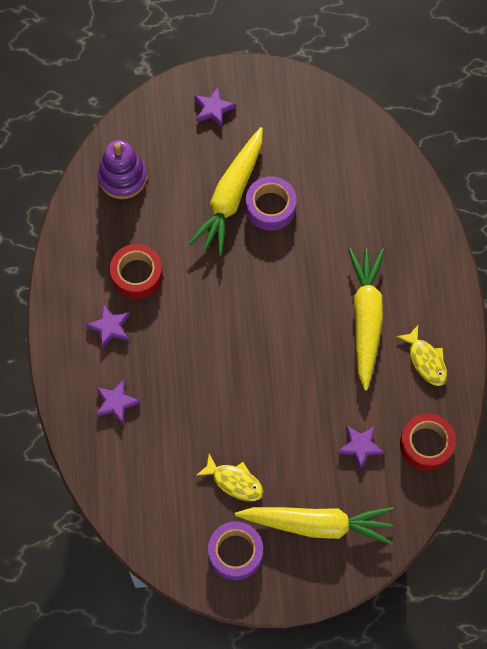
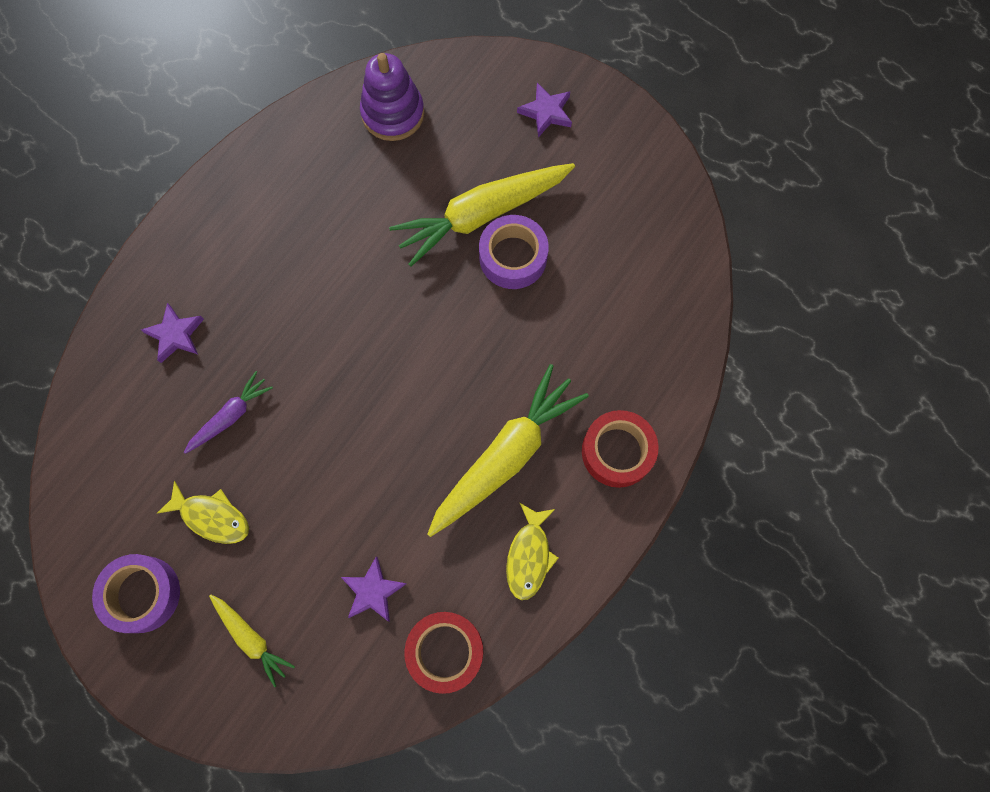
camera: 40 degrees right, 5 degrees up
purple star [86,304,130,348] -> none
red tape [110,244,163,299] -> red tape moved to [582,410,659,488]
yellow fish [196,454,264,501] -> yellow fish turned 45 degrees counterclockwise [157,481,249,544]
yellow carrot [235,507,394,545] -> yellow carrot [209,594,295,688], size x0.51
none -> purple carrot [184,371,273,454]

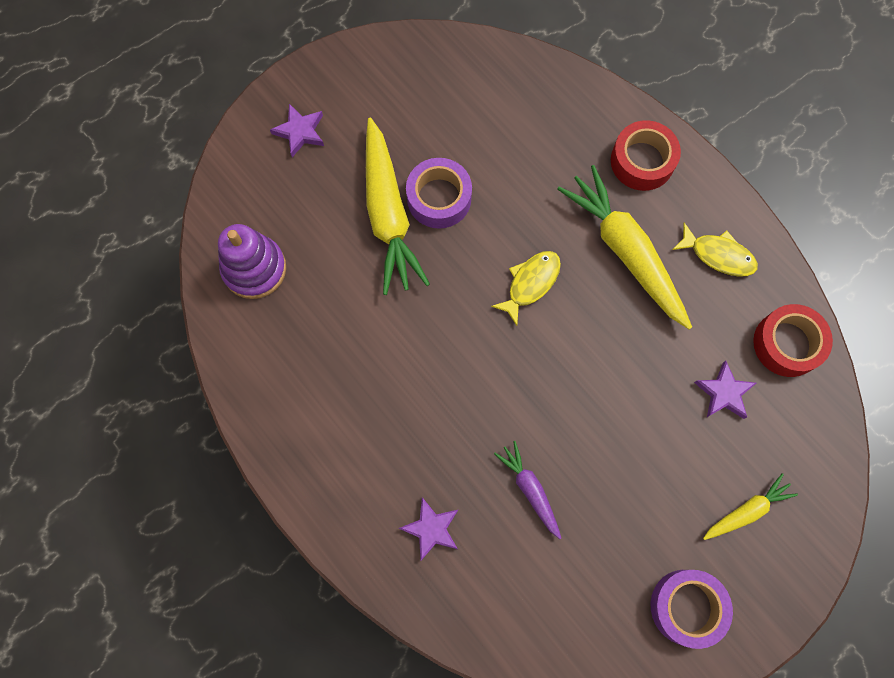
camera: 75 degrees left, 0 degrees up
yellow fish [157,481,249,544] -> yellow fish moved to [491,251,561,326]

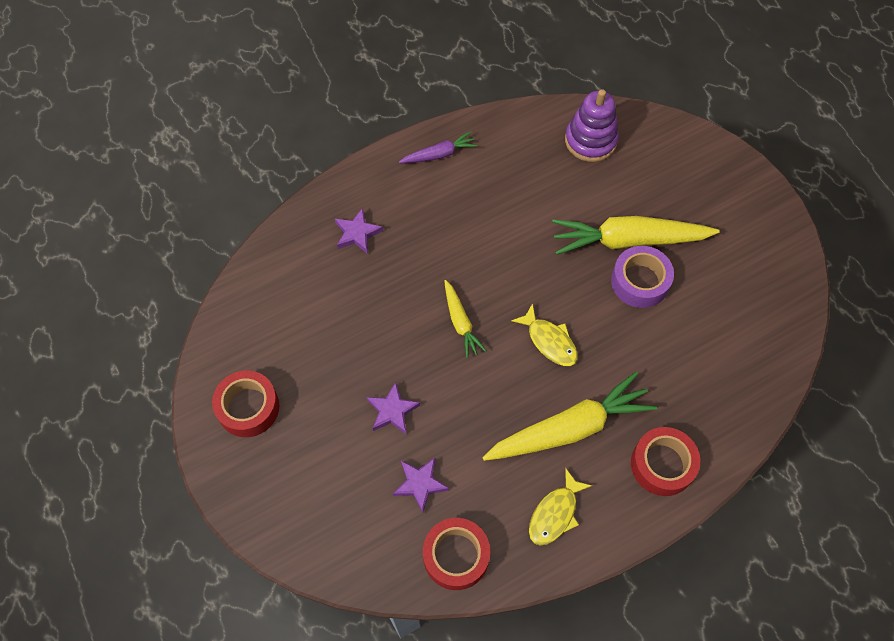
camera: 100 degrees right, 10 degrees down
purple star [270,104,324,157] -> purple star moved to [367,382,420,434]
purple carrot [494,441,561,539] -> purple carrot moved to [399,131,478,163]
purple tape [651,570,733,649] -> red tape [212,370,279,437]
yellow carrot [703,473,798,540] -> yellow carrot moved to [444,280,486,358]

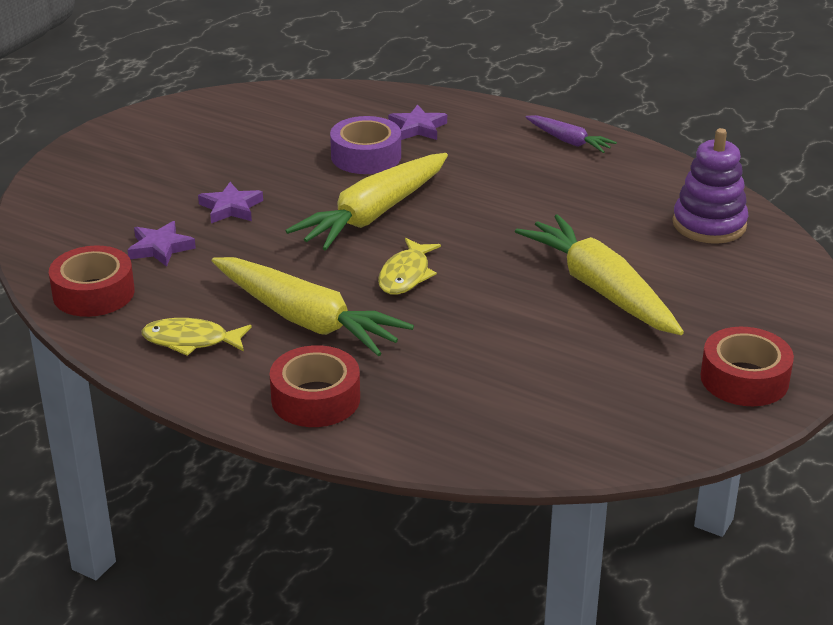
camera: 60 degrees right, 30 degrees down
red tape [212,370,279,437] -> red tape moved to [701,327,794,406]
yellow carrot [444,280,486,358] -> yellow carrot [286,153,448,251], size x1.95
purple tape [611,246,674,308] -> purple tape moved to [330,116,401,174]

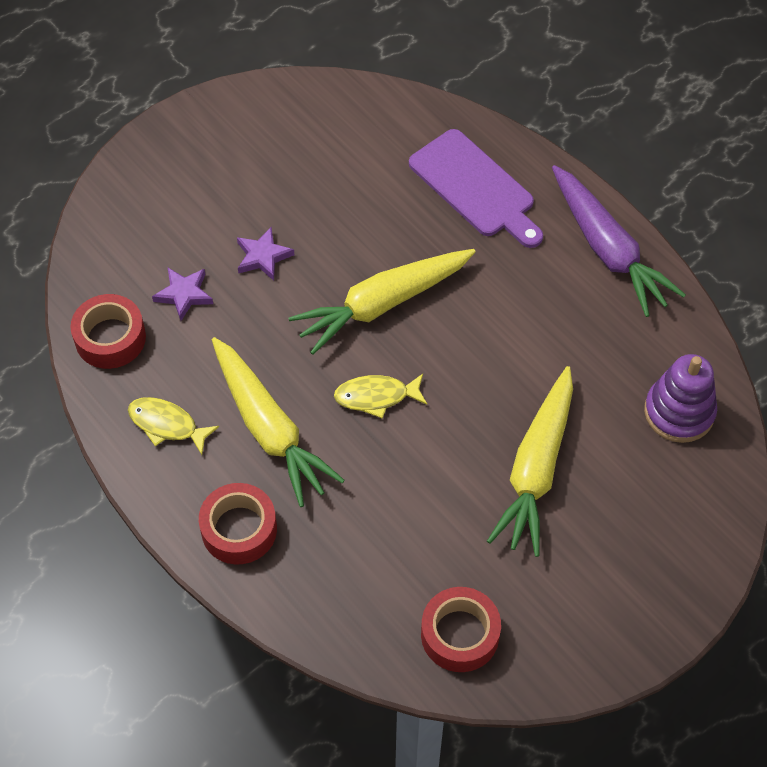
camera: 20 degrees right, 25 degrees up
purple tape [330,116,401,174] -> none
yellow fish [378,238,441,295] -> yellow fish turned 45 degrees clockwise [334,374,427,419]
purple star [388,104,447,140] -> purple cutting board [409,129,543,248]
yellow carrot [515,214,684,335] -> yellow carrot turned 150 degrees counterclockwise [487,366,573,557]
purple carrot [525,115,617,153] -> purple carrot [552,165,686,317], size x1.95
red tape [701,327,794,406] -> red tape moved to [421,587,501,672]

